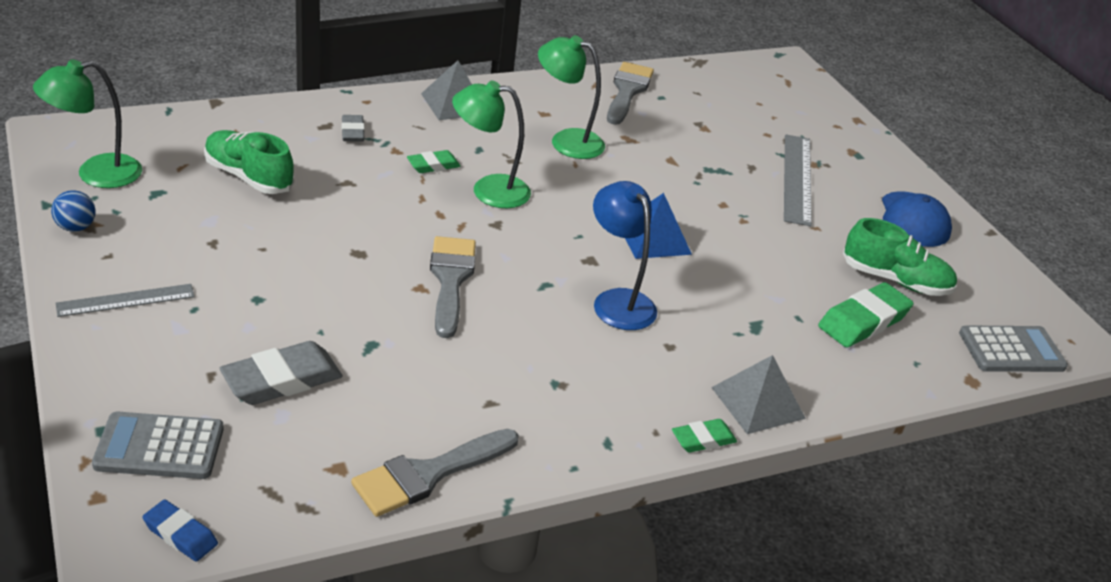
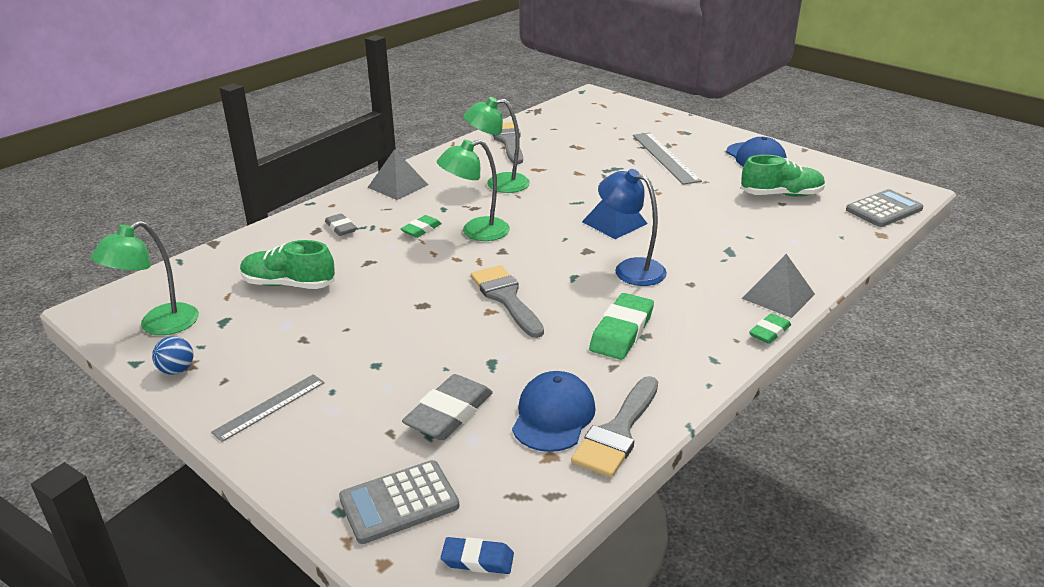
camera: 20 degrees left, 5 degrees down
green eraser [818,282,914,348] -> green eraser moved to [589,293,654,360]
none -> blue cap [512,371,595,452]

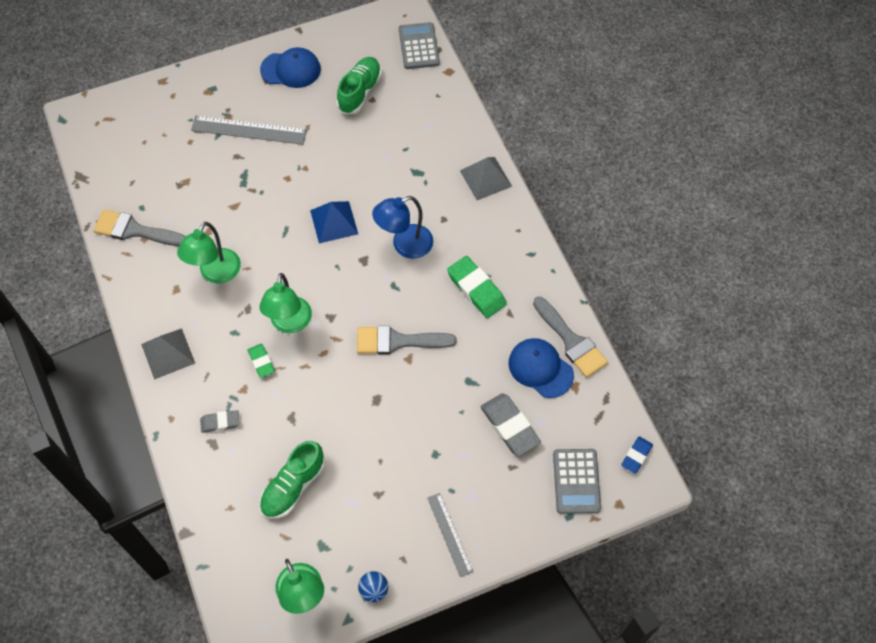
camera: 65 degrees left, 30 degrees up
green eraser [749,313,791,344] -> none

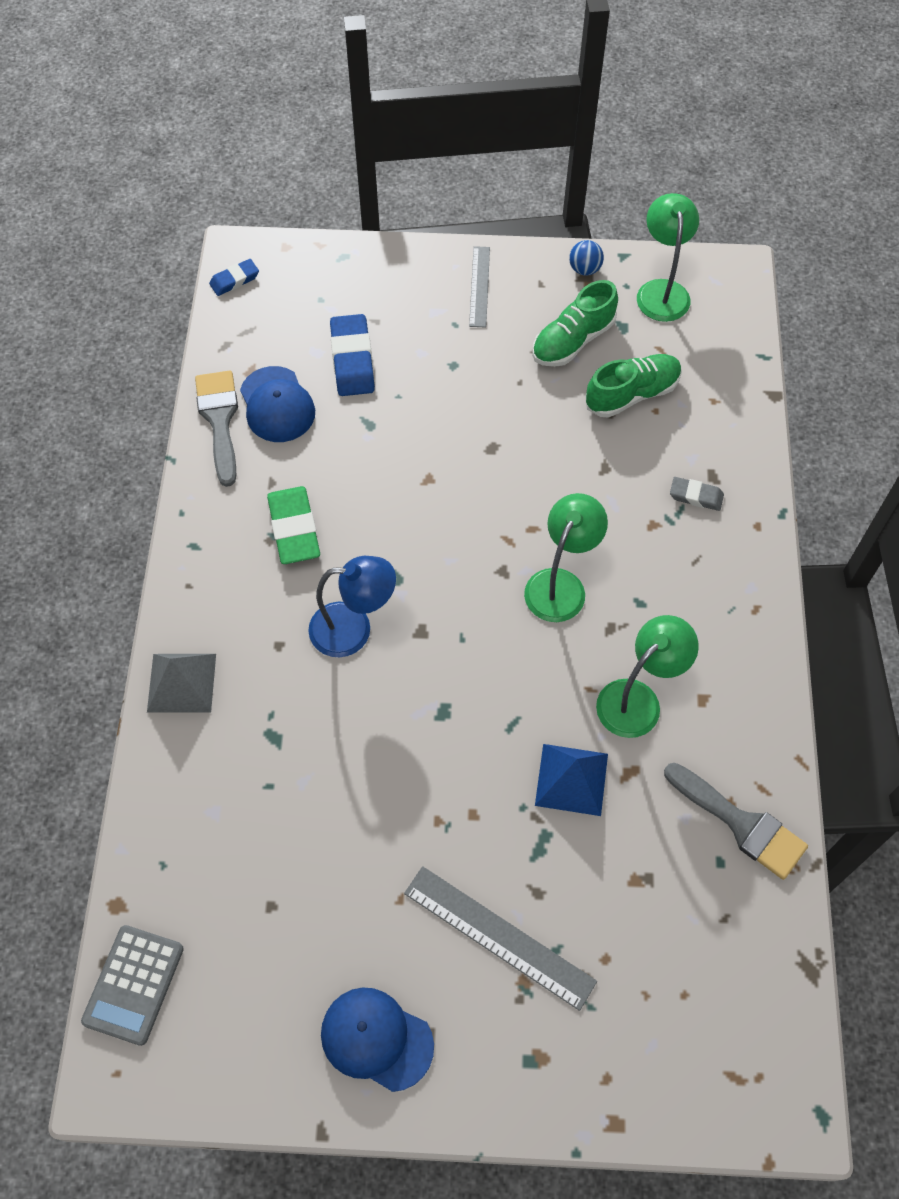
camera: 155 degrees left, 0 degrees up
grey pyramid [141,328,195,380] -> none
green eraser [247,344,275,378] -> none
blue pyramid [310,201,358,243] -> blue pyramid moved to [535,744,608,816]
green shoe [337,57,382,115] -> green shoe moved to [532,280,618,367]
grey brush [357,326,456,355] -> none
grey eraser [481,393,541,456] -> blue eraser [330,314,375,396]
grey calculator [553,449,601,514] -> none

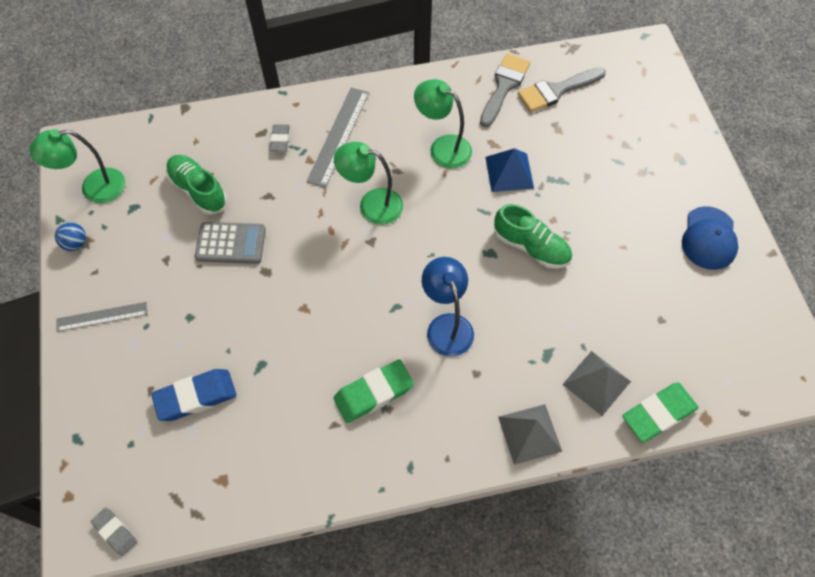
camera: 105 degrees left, 0 degrees up
grey calculator [81,925,184,1046] -> grey calculator moved to [195,222,266,264]
grey brush [195,371,238,487] -> grey brush moved to [518,67,606,112]
blue eraser [209,259,259,296] -> grey eraser [91,508,137,556]
blue cap [240,366,315,442] -> none
grey ruler [404,866,597,1011] -> grey ruler moved to [306,88,369,188]
green shoe [532,280,618,367] -> green shoe moved to [494,204,572,269]
none -> grey pyramid [562,351,631,416]
none -> green eraser [622,382,698,442]

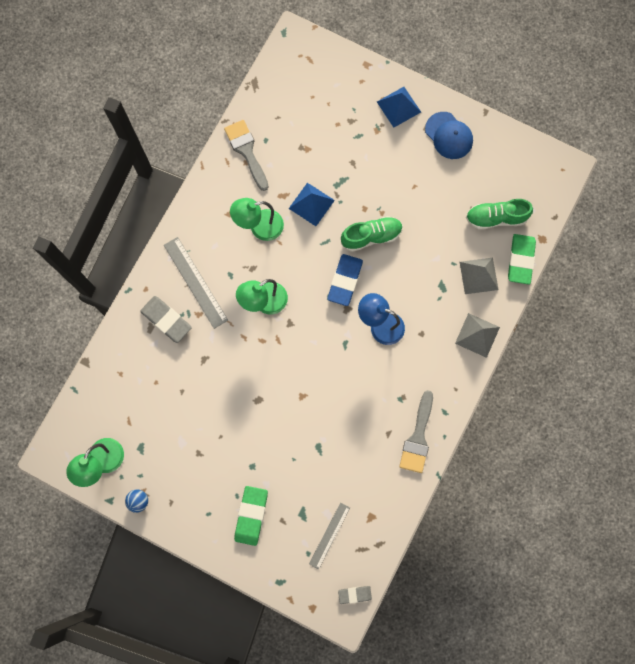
camera: 50 degrees left, 15 degrees up
grey ruler [56,302,147,332] -> grey ruler moved to [309,503,350,569]
blue eraser [151,369,237,421] -> blue eraser moved to [327,254,363,306]
green shoe [166,155,227,215] -> green shoe moved to [466,199,533,230]
grey calculator [195,222,266,264] -> none
grey eraser [270,124,290,151] -> grey eraser [140,296,192,343], size x1.74
green eraser [333,359,414,423] -> green eraser moved to [234,486,268,546]
grey brush [518,67,606,112] -> grey brush moved to [399,390,433,473]
none -> blue pyramid [377,87,421,127]

